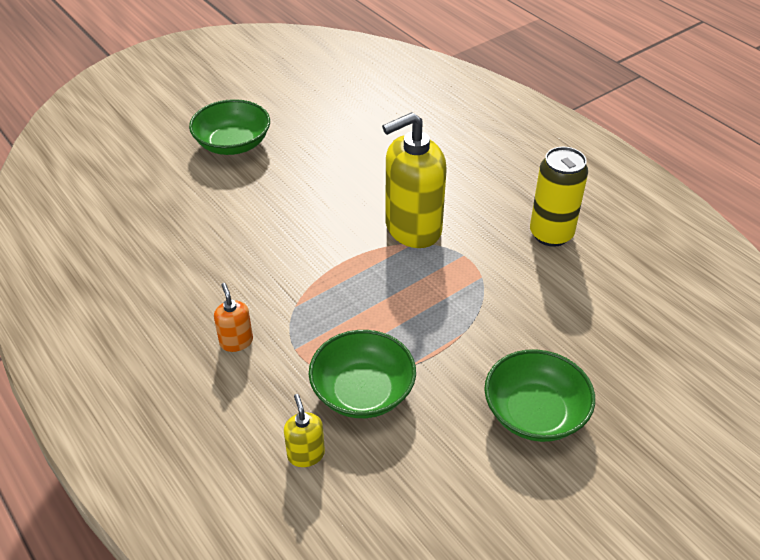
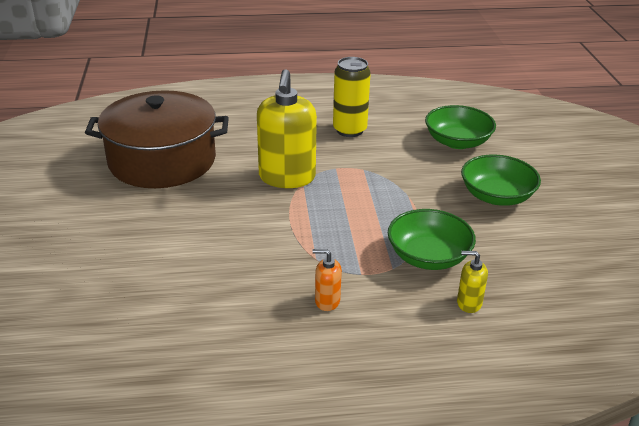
camera: 60 degrees left, 10 degrees down
green bowl [189,99,270,155] -> green bowl moved to [425,105,496,149]
none -> brown pot [85,90,229,188]

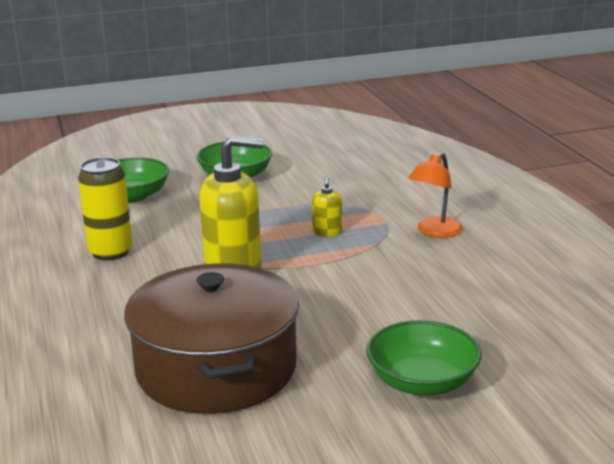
camera: 100 degrees left, 10 degrees down
orange soap dispenser [313,249,342,311] -> orange lamp [408,152,463,238]
green bowl [388,209,476,270] -> green bowl moved to [366,320,481,395]
yellow soap dispenser [457,251,488,313] -> yellow soap dispenser moved to [312,177,342,237]

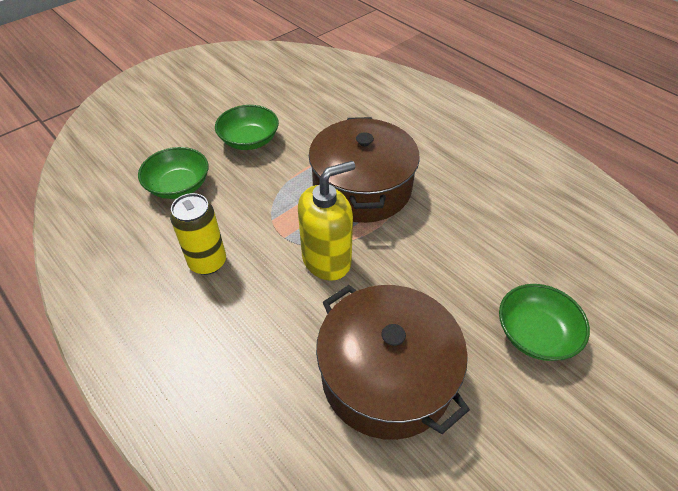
camera: 25 degrees left, 25 degrees up
yellow soap dispenser [312,177,342,237] -> brown pot [309,117,420,223]
orange lamp [408,152,463,238] -> none

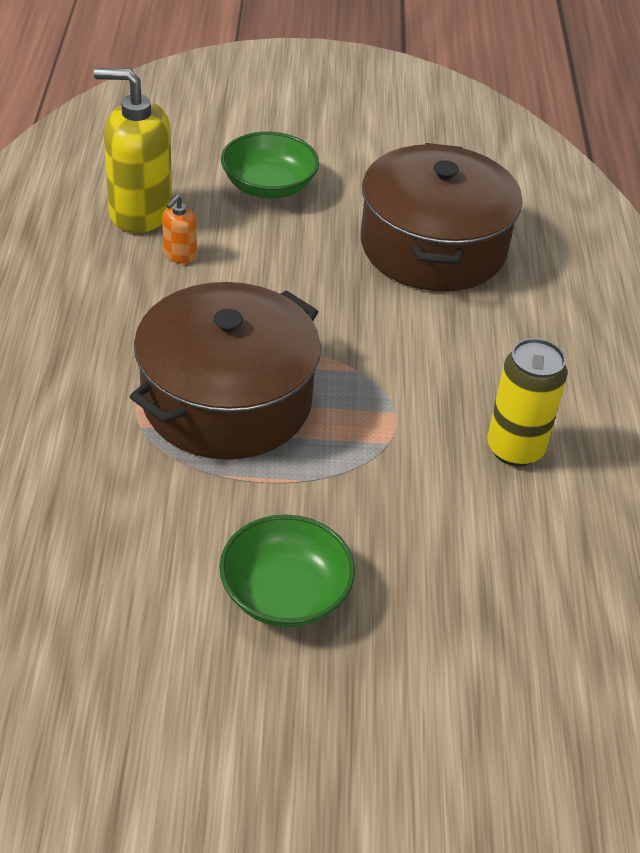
camera: 140 degrees left, 5 degrees down
green bowl [138,147,208,199] -> none
yellow soap dispenser [298,161,355,281] -> yellow soap dispenser moved to [94,68,172,233]
none -> orange soap dispenser [162,195,197,264]

